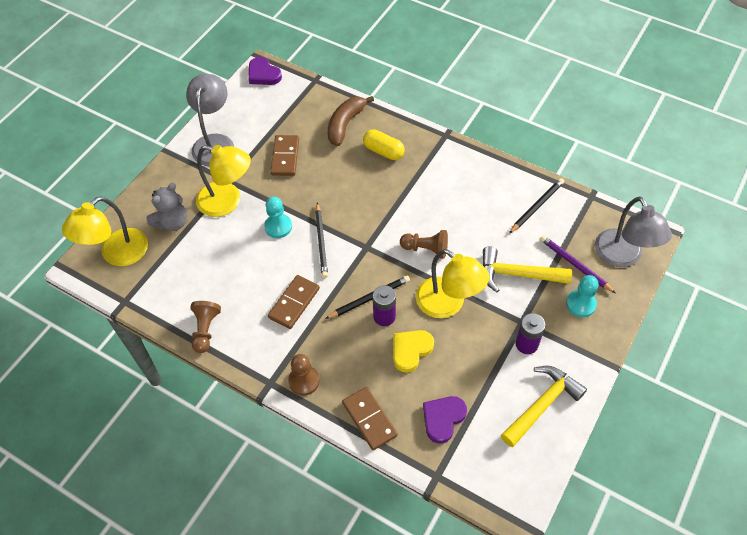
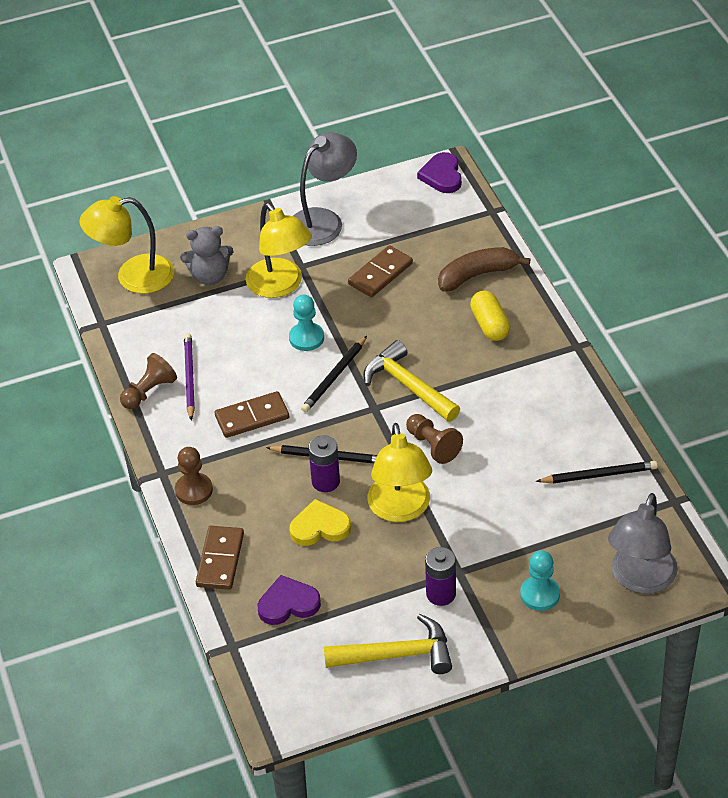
camera: 40 degrees right, 10 degrees down
yellow hammer [483,247,572,292] -> yellow hammer moved to [363,340,460,422]
purple pencil [540,235,616,293] -> purple pencil moved to [184,333,195,420]

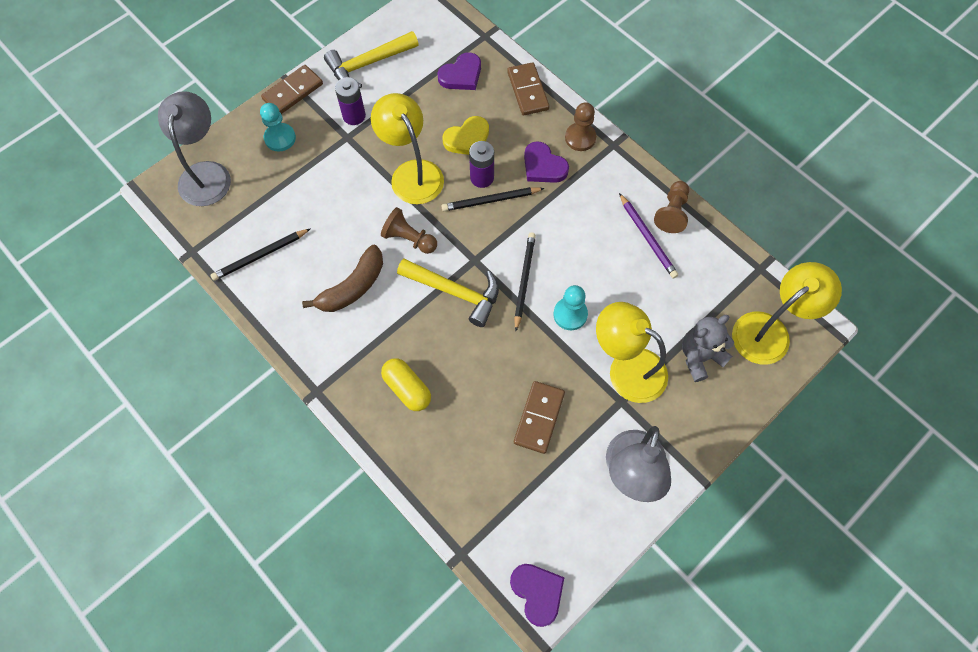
camera: 155 degrees right, 20 degrees up
brown domino [215,391,289,438] -> brown domino moved to [261,65,323,114]
brown banana [438,247,531,292] -> brown banana moved to [302,245,383,312]
none -> purple heart [524,141,569,183]

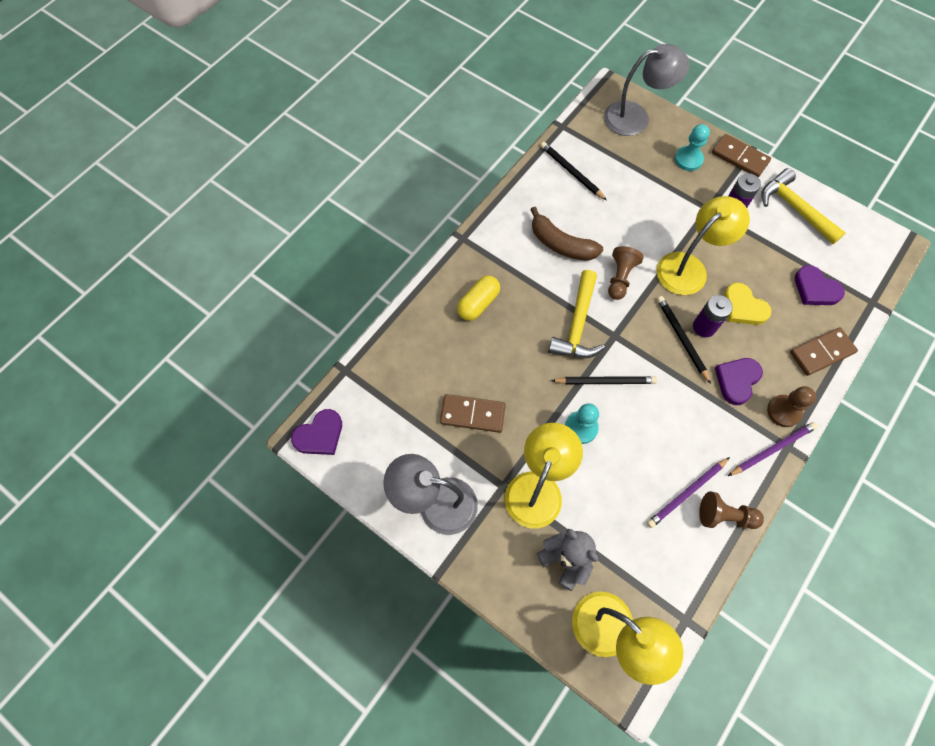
camera: 80 degrees right, 0 degrees up
none -> purple pencil [728,422,818,476]

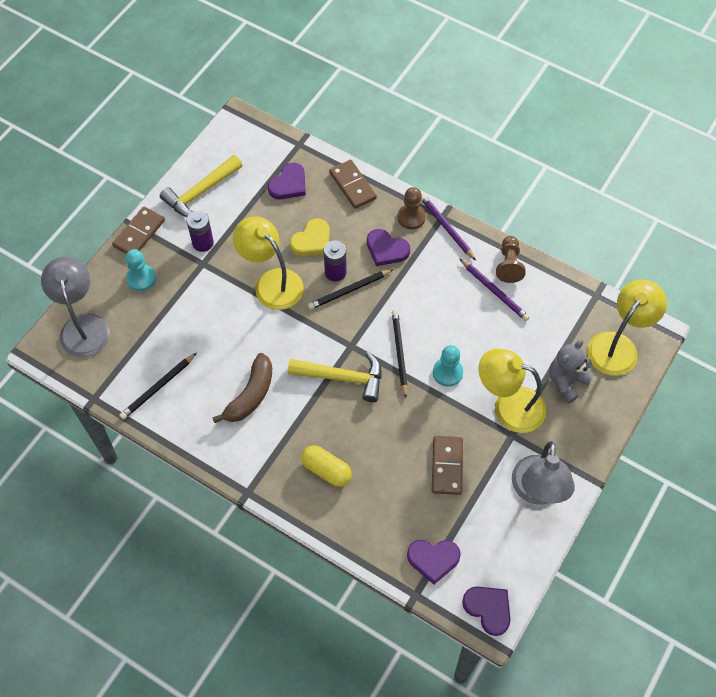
camera: 95 degrees left, 5 degrees down
brown pawn [608,246,644,300] -> none
none -> purple heart [407,540,461,584]

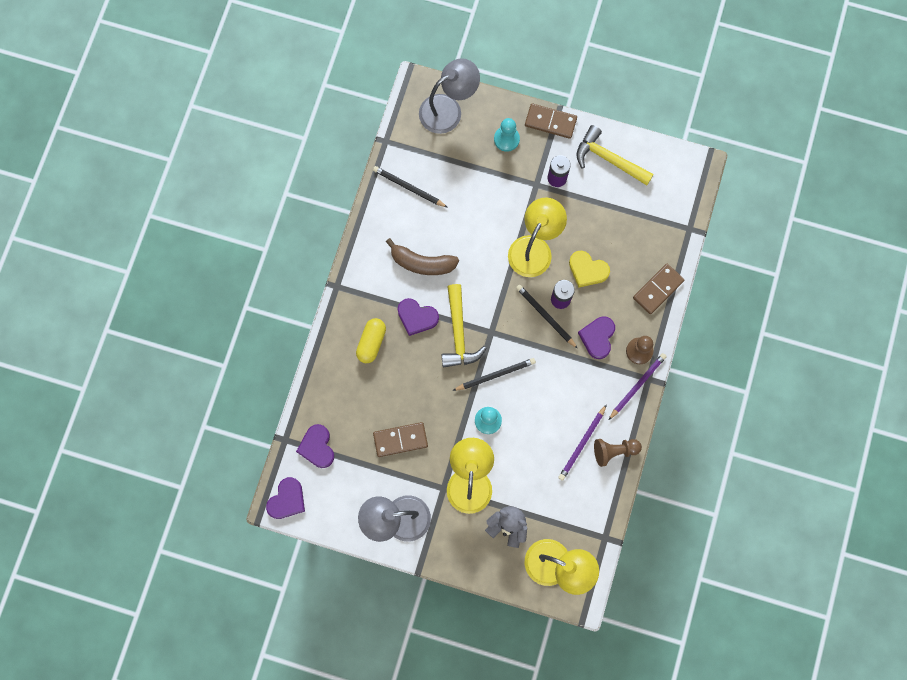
camera: 75 degrees right, 15 degrees up
purple heart [268,163,306,199] -> purple heart moved to [398,298,439,336]

